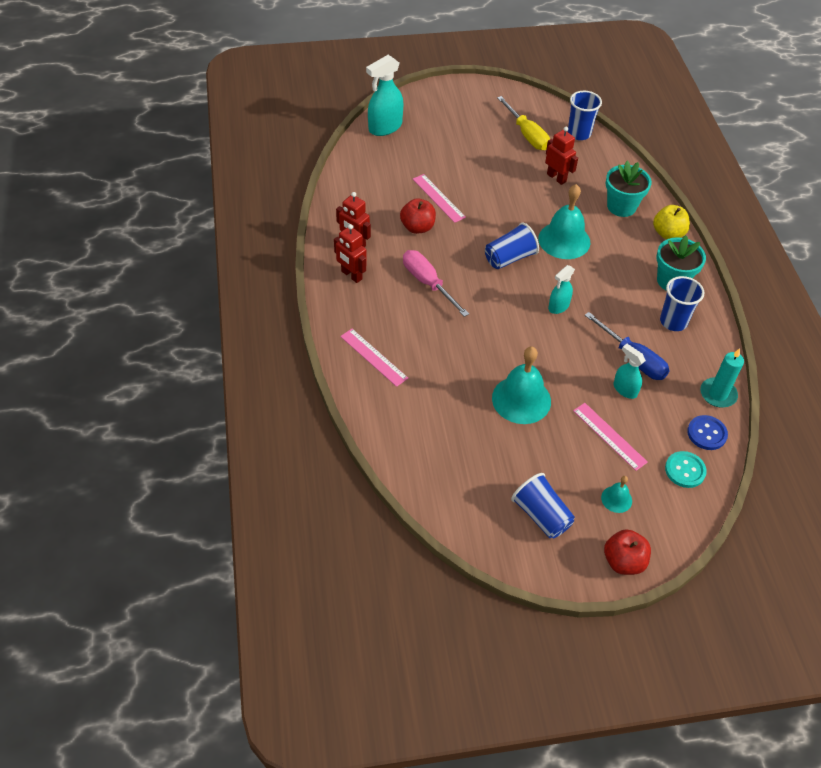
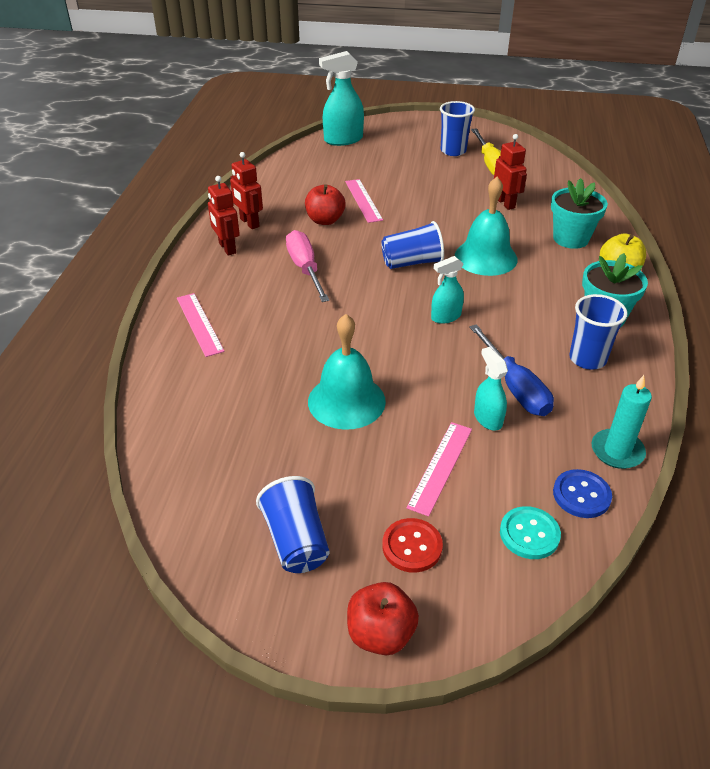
camera: 20 degrees right, 10 degrees down
blue cup [568,91,602,140] -> blue cup moved to [440,101,475,156]
pink ruler [573,403,648,471] -> pink ruler turned 45 degrees clockwise [406,422,472,517]
turquoise bell [601,476,632,513] -> red button [382,518,443,573]

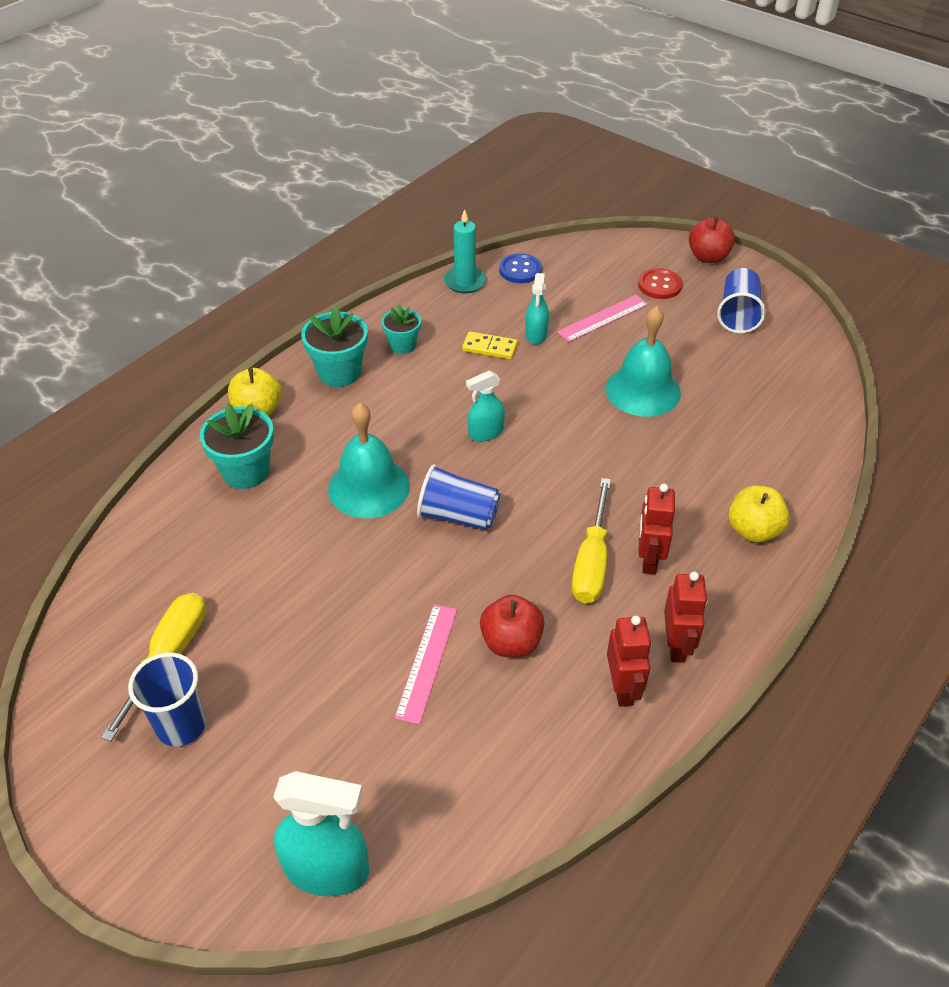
camera: 150 degrees left, 5 degrees up
pink ruler [177,293,225,357] -> yellow apple [728,485,790,543]
pink screwdriver [286,230,329,302] -> yellow screwdriver [572,478,611,603]
turquoise spray bottle [431,256,464,324] -> turquoise spray bottle turned 150 degrees clockwise [466,370,505,442]
blue screwdriver [469,324,554,416] -> yellow domino [462,331,518,359]
red robot [494,134,527,210] -> red robot moved to [638,484,675,574]
turquoise button [500,506,561,559] -> none
blue cup [569,294,628,370] -> turquoise flower pot [382,304,421,354]

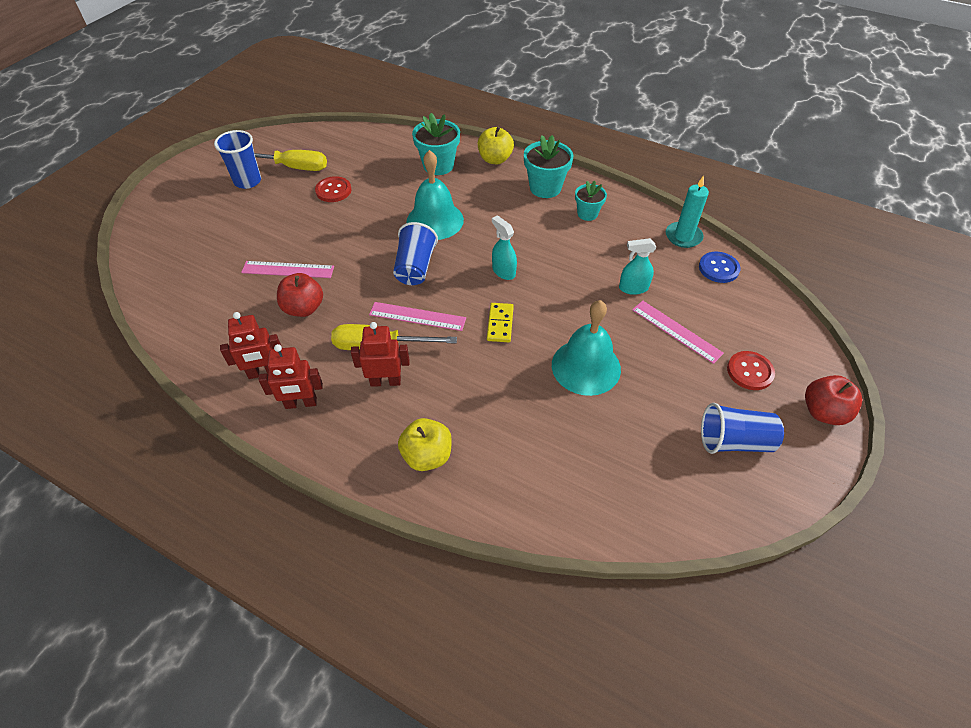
camera: 80 degrees right, 5 degrees up
turquoise spray bottle [273,771,369,896] -> none
yellow domino [462,331,518,359] -> yellow domino moved to [487,303,514,342]
none -> red button [315,176,351,202]
none -> pink ruler [369,302,466,331]

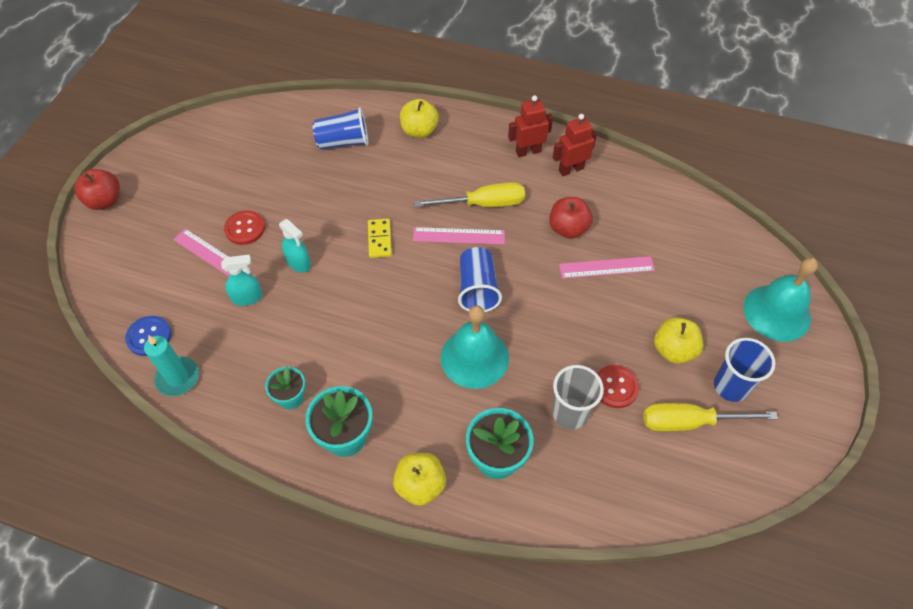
camera: 170 degrees right, 5 degrees up
red robot [351,322,410,387] -> none
turquoise spray bottle [492,215,517,280] -> turquoise spray bottle moved to [279,219,311,272]
turquoise bell [552,300,621,396] -> turquoise bell moved to [743,258,818,342]
blue cup [701,403,784,454] -> blue cup moved to [312,107,368,149]
red button [727,351,775,390] -> red button moved to [224,210,265,245]
none -> grey cup [552,365,604,429]
none -> yellow apple [654,317,703,364]

